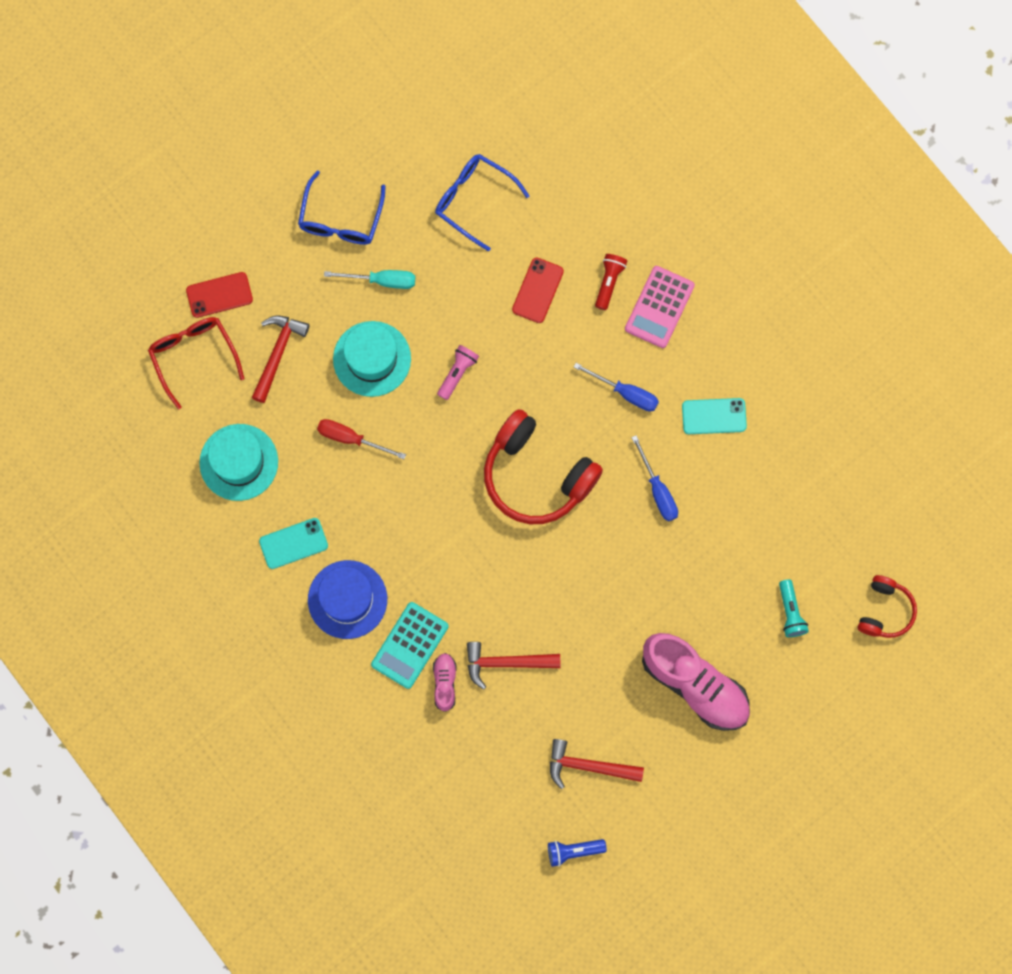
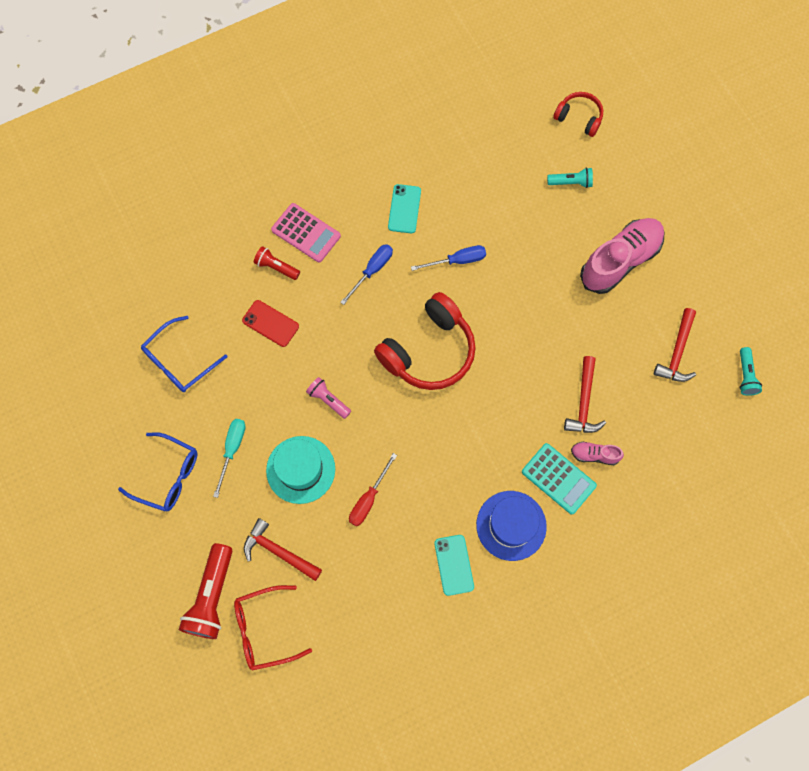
camera: 80 degrees left, 5 degrees down
red phone [186,272,253,318] -> red flashlight [179,543,233,639]
turquoise hat [199,424,278,501] -> none
blue flashlight [548,839,607,867] -> turquoise flashlight [739,347,762,396]

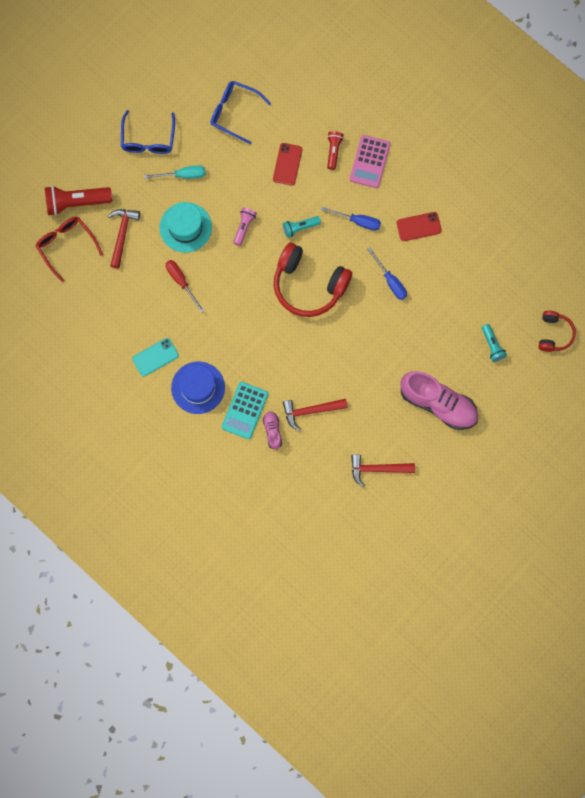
camera: 70 degrees right, 5 degrees up
red screwdriver [349,453,397,526] -> red screwdriver turned 45 degrees clockwise [166,260,204,313]
turquoise phone [388,184,421,233] -> red phone [396,212,442,241]
turquoise flashlight [739,347,762,396] -> turquoise flashlight moved to [283,216,321,238]

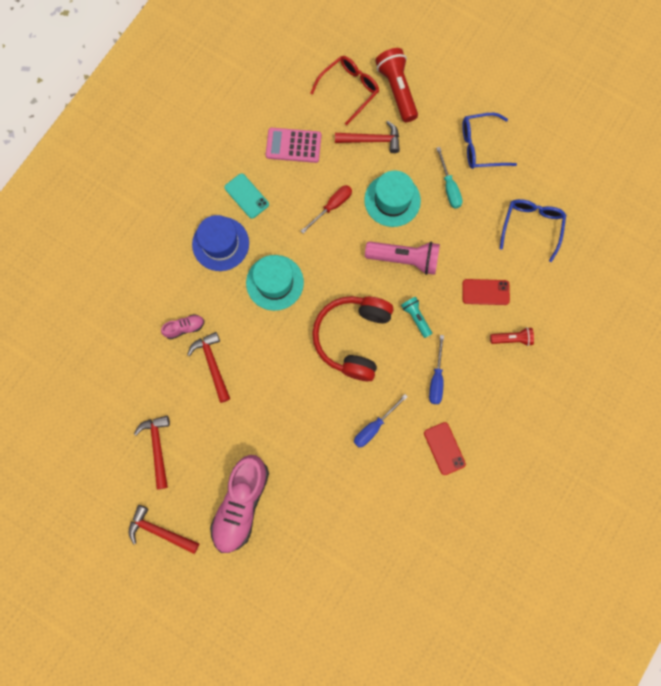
camera: 80 degrees right, 0 degrees up
turquoise calculator [222,382,268,439] -> none
pink flashlight [233,208,257,246] -> pink flashlight [365,241,440,275], size x1.79
pink calculator [350,135,391,188] -> pink calculator moved to [266,128,321,163]
turquoise flashlight [482,324,507,362] -> none
red headphones [538,311,576,352] -> none
none -> red hammer [129,505,199,554]
none -> turquoise hat [246,255,304,311]

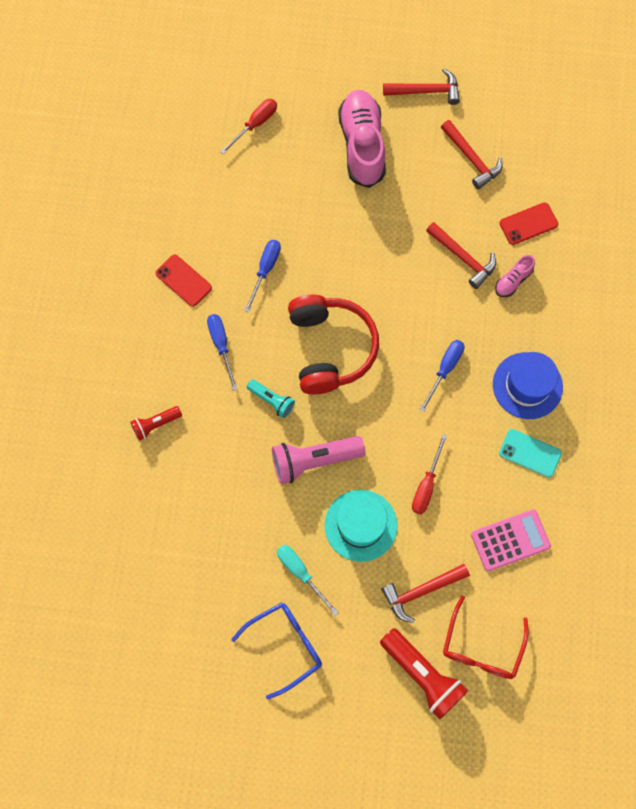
camera: 155 degrees right, 5 degrees down
turquoise hat [246,255,304,311] -> blue screwdriver [420,340,464,412]
red phone [462,279,510,305] -> red phone moved to [499,202,558,245]
blue glasses [500,199,566,262] -> none
none -> red screwdriver [220,99,277,155]

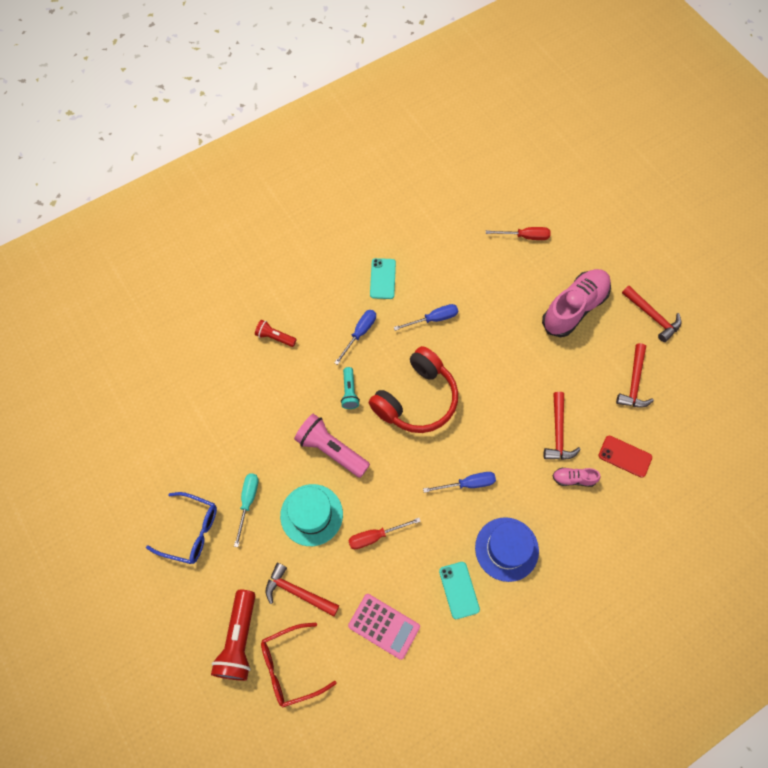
camera: 50 degrees right, 5 degrees down
red phone [156,255,212,307] -> turquoise phone [370,258,396,299]

